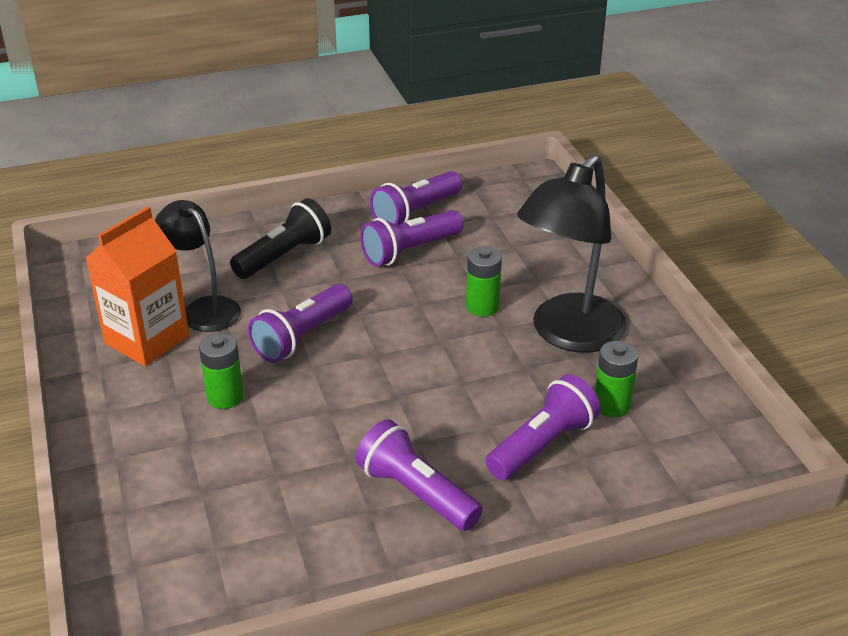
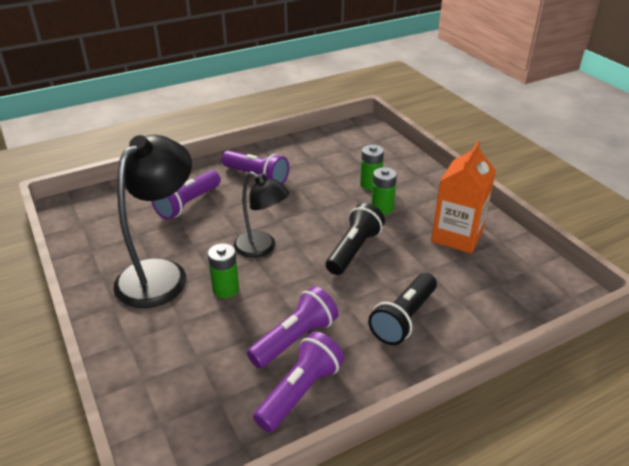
camera: 170 degrees right, 0 degrees up
black lamp [155,200,241,332] -> black lamp moved to [234,171,289,258]
purple flashlight [248,284,353,363] -> black flashlight [326,203,385,275]
green battery [595,341,638,417] -> green battery moved to [360,145,384,190]

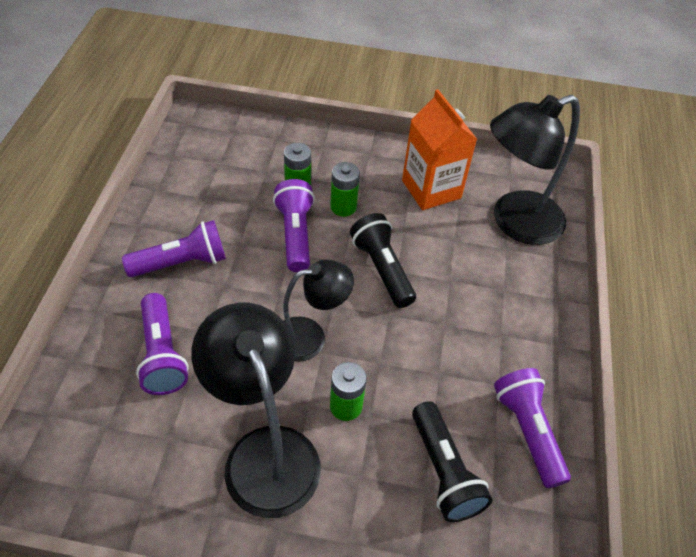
camera: 55 degrees left, 15 degrees up
purple flashlight [247,286,338,369] -> purple flashlight moved to [273,179,315,272]
black flashlight [368,273,437,345] -> black flashlight moved to [412,401,493,522]
none -> black lamp [490,95,580,245]

